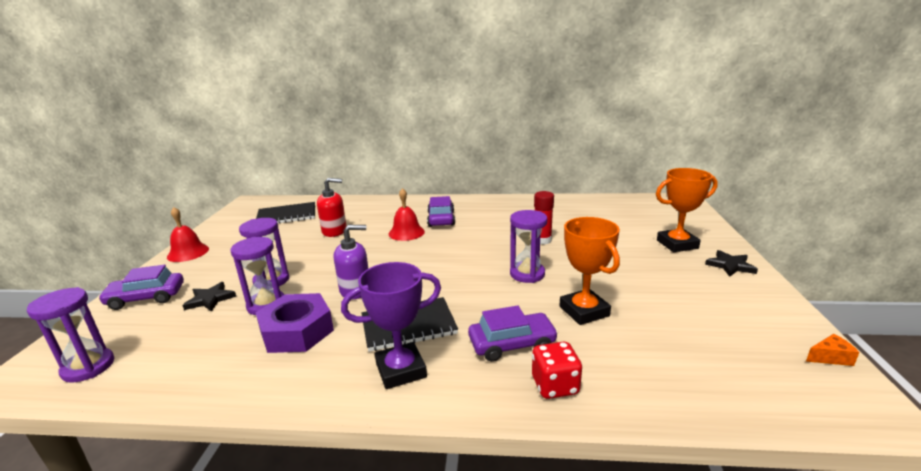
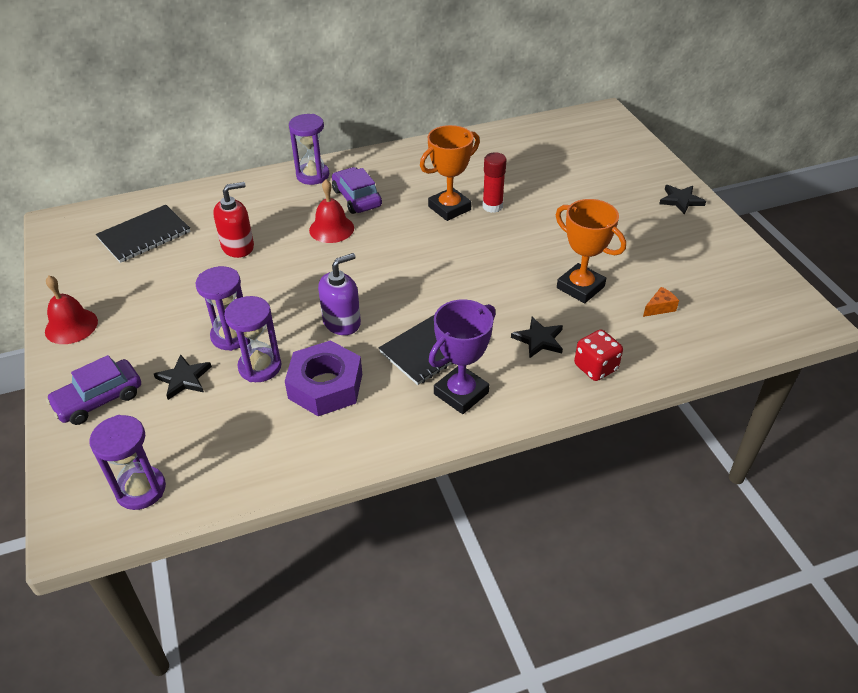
camera: 25 degrees left, 20 degrees up
purple car [468,305,558,362] -> black star [511,317,563,359]
purple hourglass [510,210,547,283] -> purple hourglass moved to [289,114,329,185]
orange trophy [656,168,718,252] -> orange trophy moved to [420,125,480,221]
orange cheese [806,334,859,366] -> orange cheese moved to [643,287,679,317]

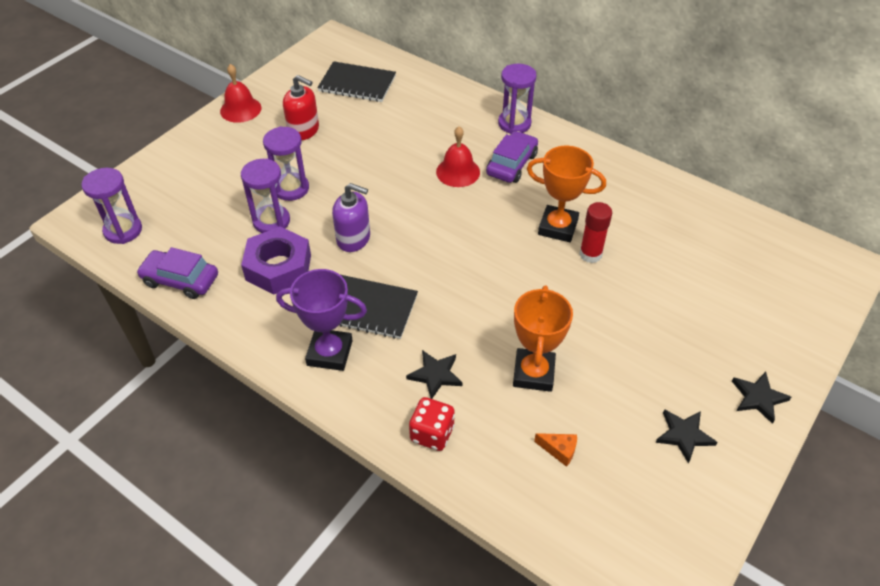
camera: 55 degrees right, 5 degrees up
purple car [46,355,141,425] -> purple car moved to [136,247,218,299]
black star [154,354,212,400] -> black star moved to [655,409,717,464]
red soap dispenser [213,182,254,258] -> red soap dispenser moved to [283,75,319,140]

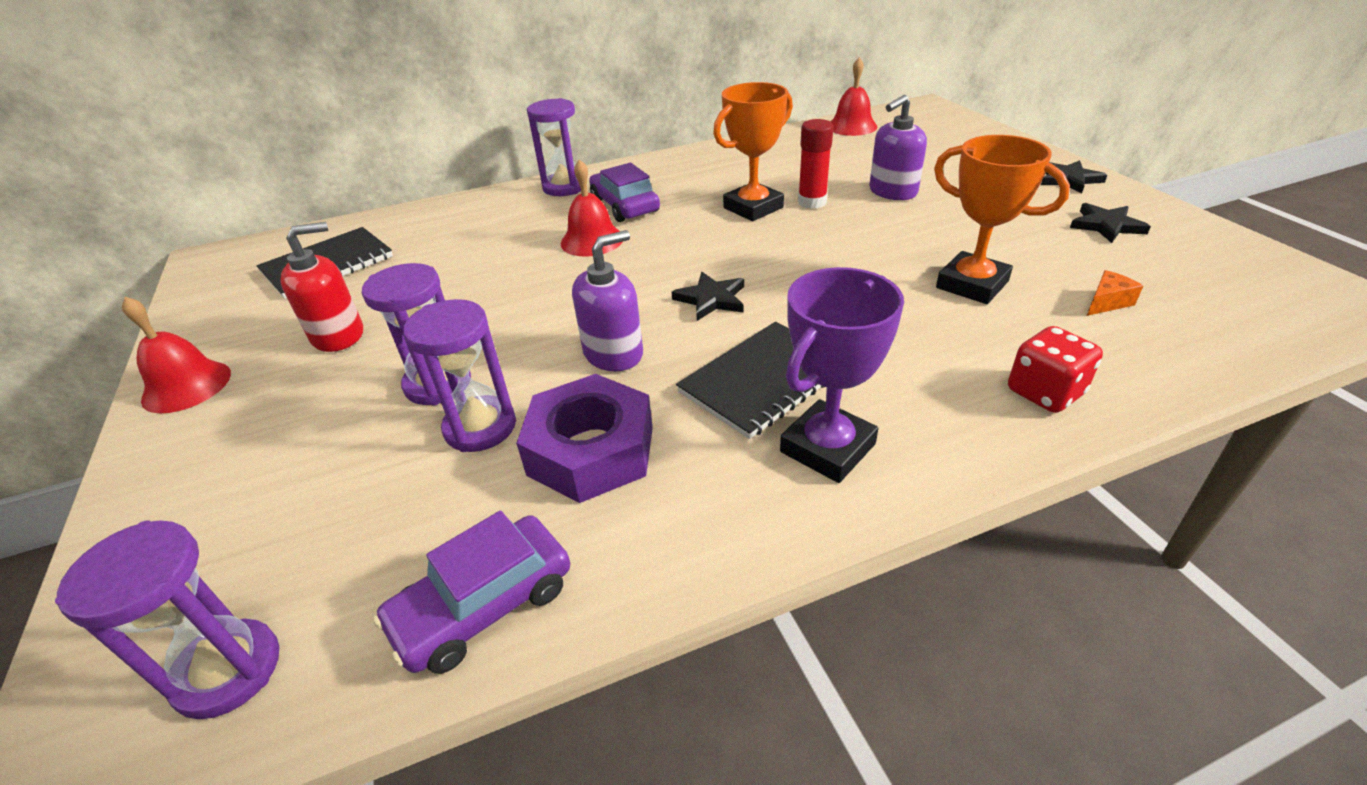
camera: 55 degrees left, 10 degrees down
black star [406,350,463,399] -> black star moved to [672,272,744,321]
none -> red bell [831,58,877,136]
none -> purple soap dispenser [869,95,927,200]

